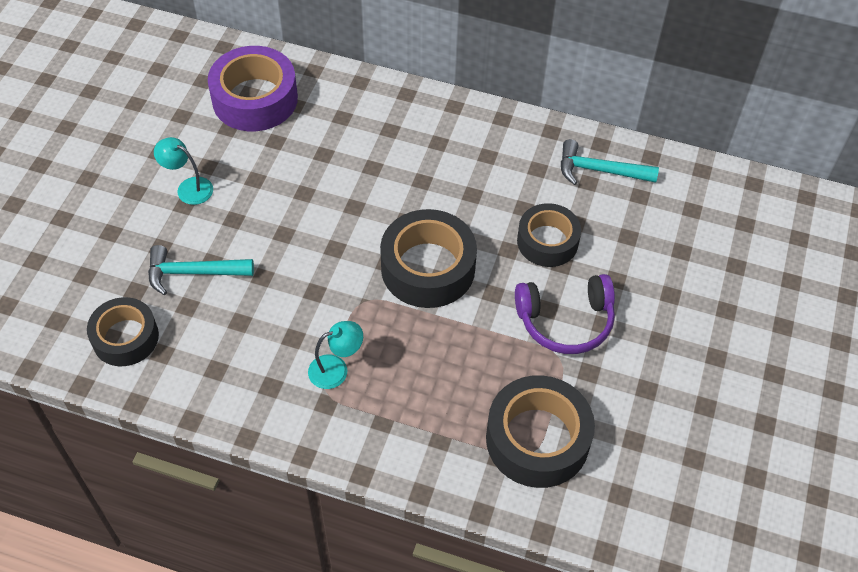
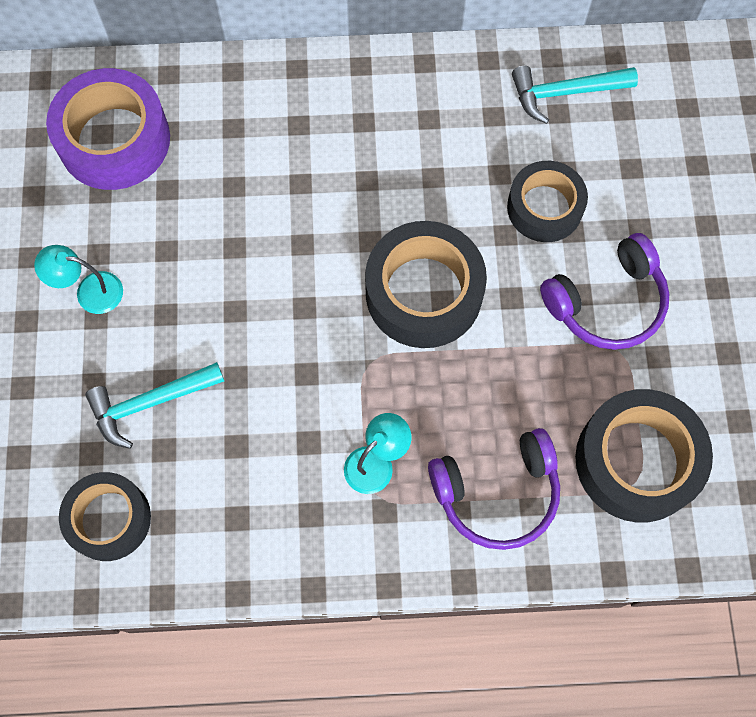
camera: 20 degrees left, 15 degrees up
none -> purple headphones [428,428,560,550]

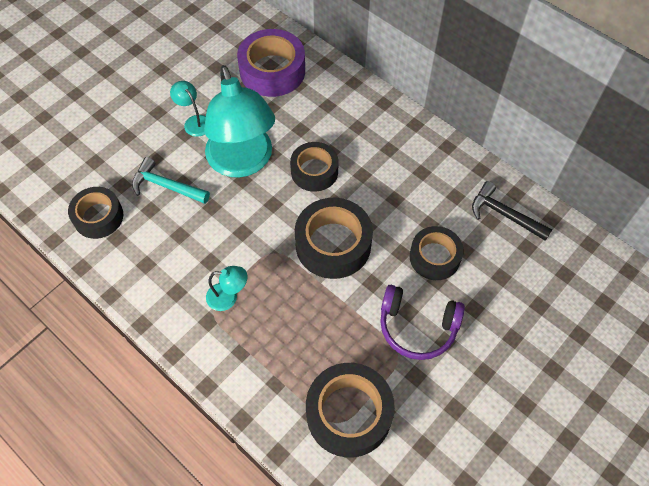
camera: 45 degrees right, 10 degrees down
purple headphones [428,428,560,550] -> none
turquoise hammer [512,66,638,124] -> black hammer [472,181,552,241]
none -> turquoise lamp [204,65,275,178]
none -> black tape [290,142,339,192]

